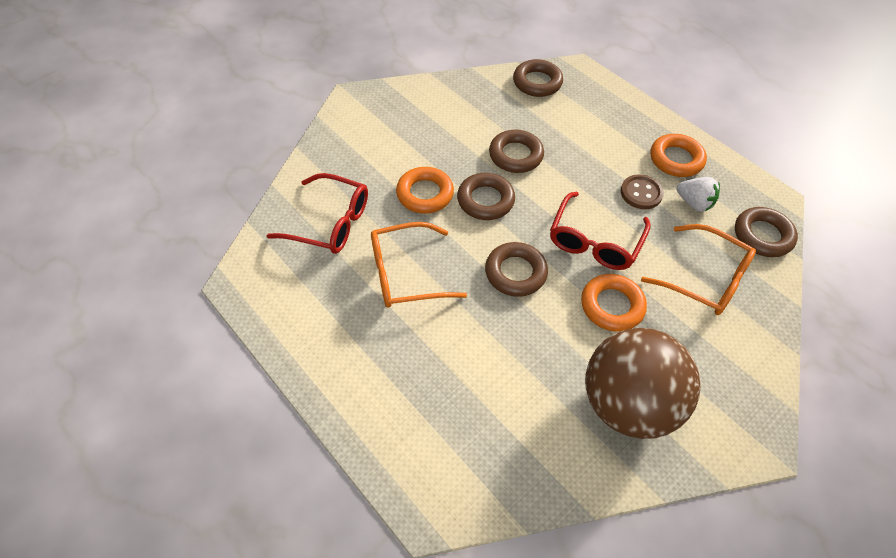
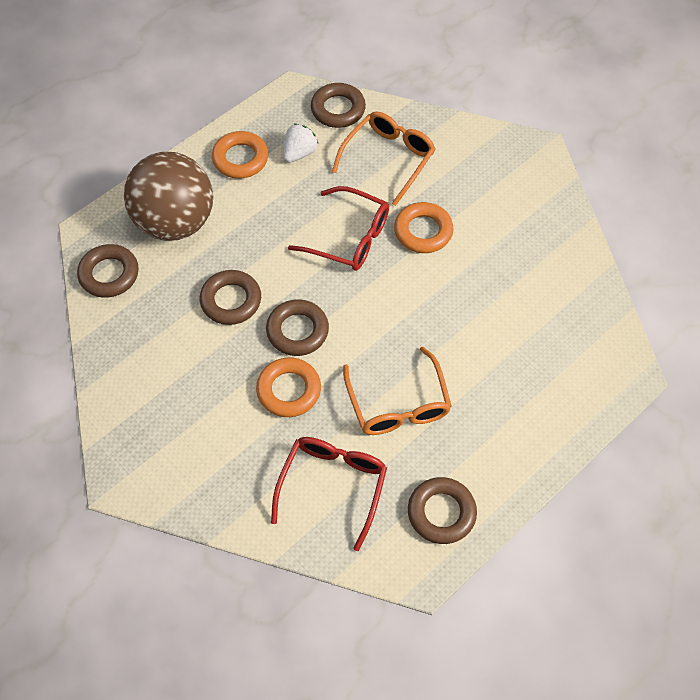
camera: 90 degrees left, 5 degrees up
brown ring [485,242,548,297] -> brown ring moved to [408,477,477,544]
brown ball [585,328,701,439] -> brown ball moved to [124,152,213,241]
brown button [621,174,664,209] -> none

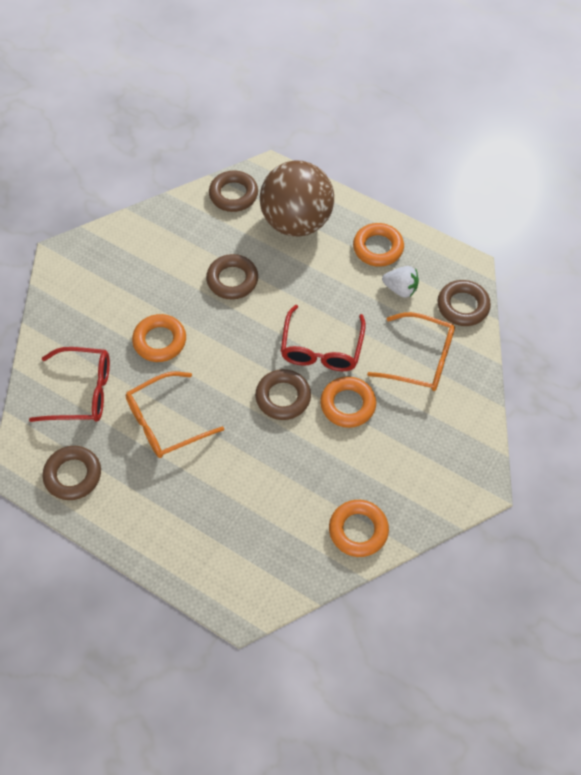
camera: 75 degrees right, 0 degrees up
brown ring [266,299,329,356] -> brown ring moved to [255,369,311,420]
none -> orange ring [329,500,389,557]

